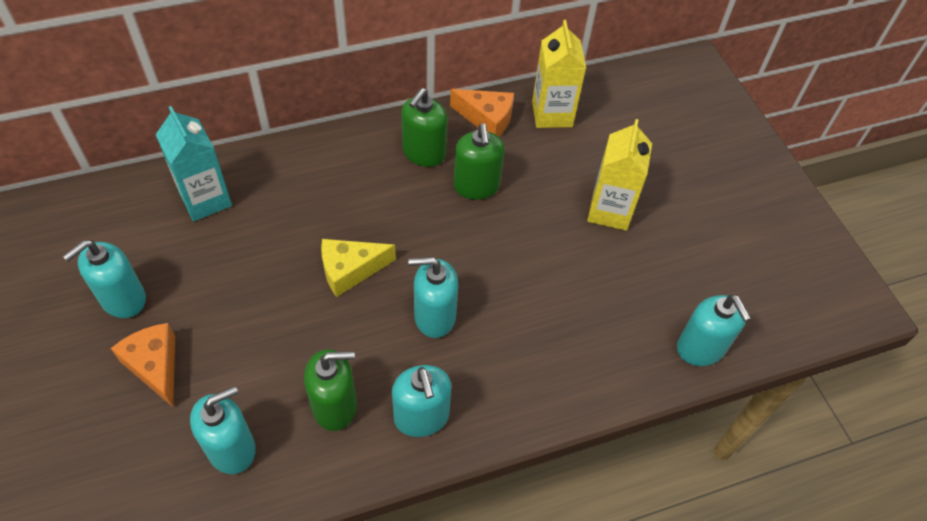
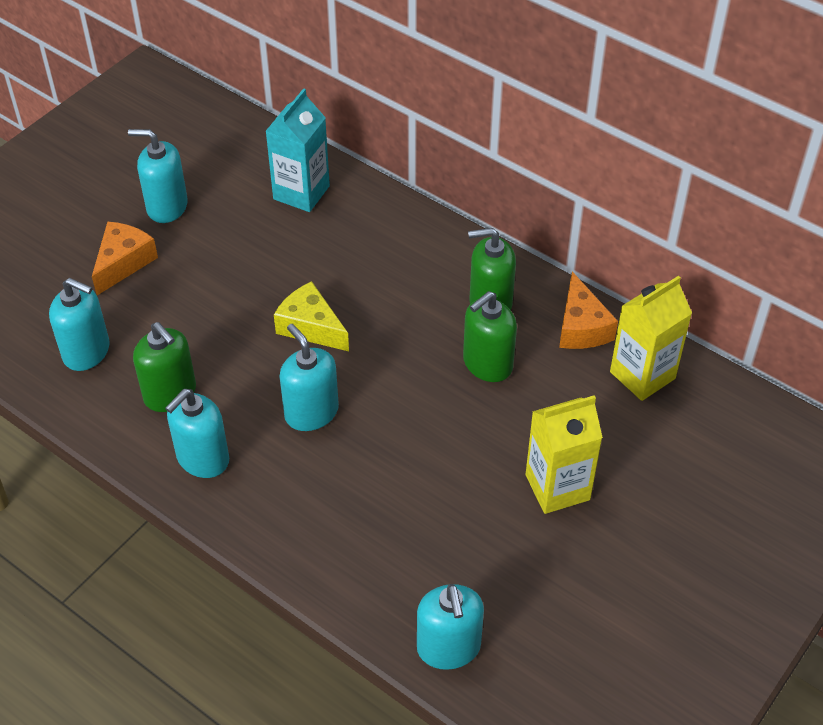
camera: 60 degrees right, 5 degrees down
turquoise soap dispenser [677,294,751,366] -> turquoise soap dispenser turned 45 degrees counterclockwise [417,584,484,670]

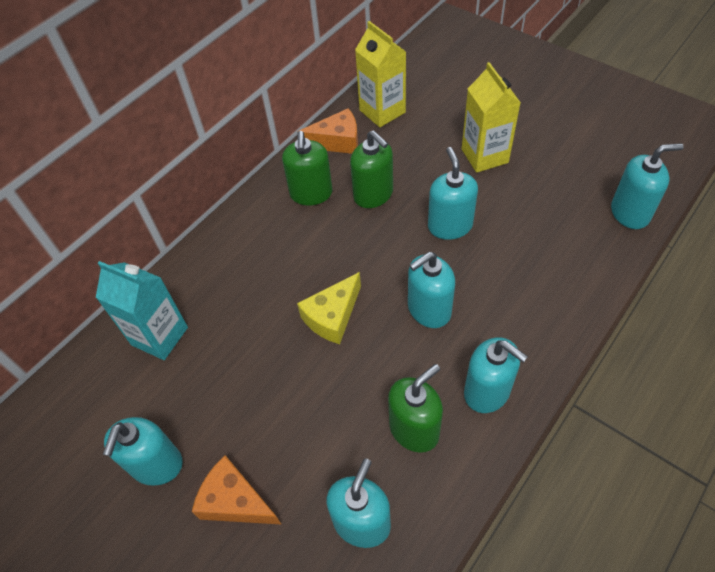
camera: 85 degrees left, 5 degrees up
none -> turquoise soap dispenser [428,147,478,240]

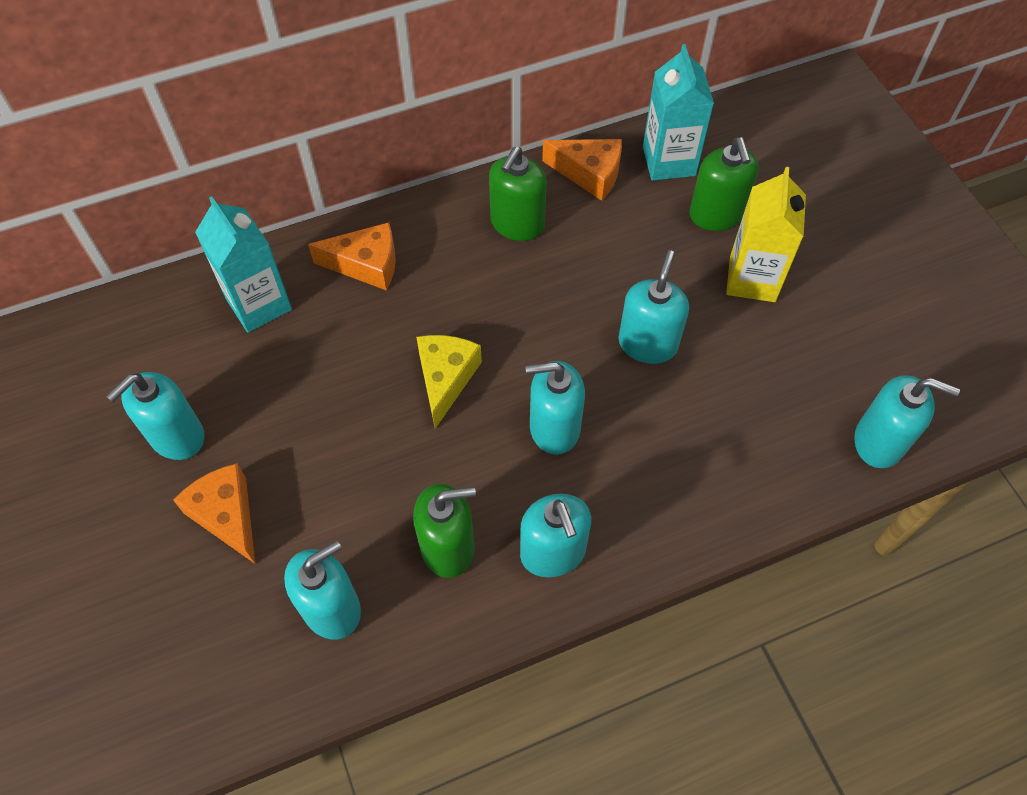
camera: 25 degrees right, 5 degrees up
yellow cheese [297,272,361,344] -> yellow cheese turned 120 degrees clockwise [416,335,482,429]
green soap dispenser [350,130,393,208] -> green soap dispenser moved to [689,137,759,231]
yellow carton [355,21,406,127] -> turquoise carton [643,44,714,180]
none -> orange cheese [308,222,396,291]

